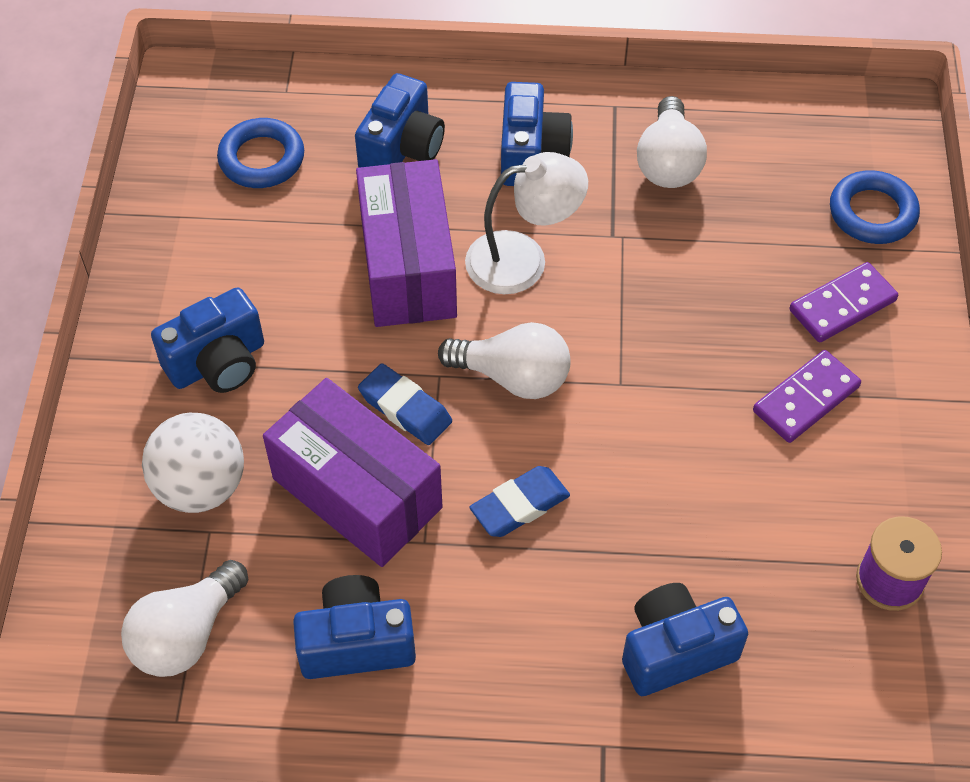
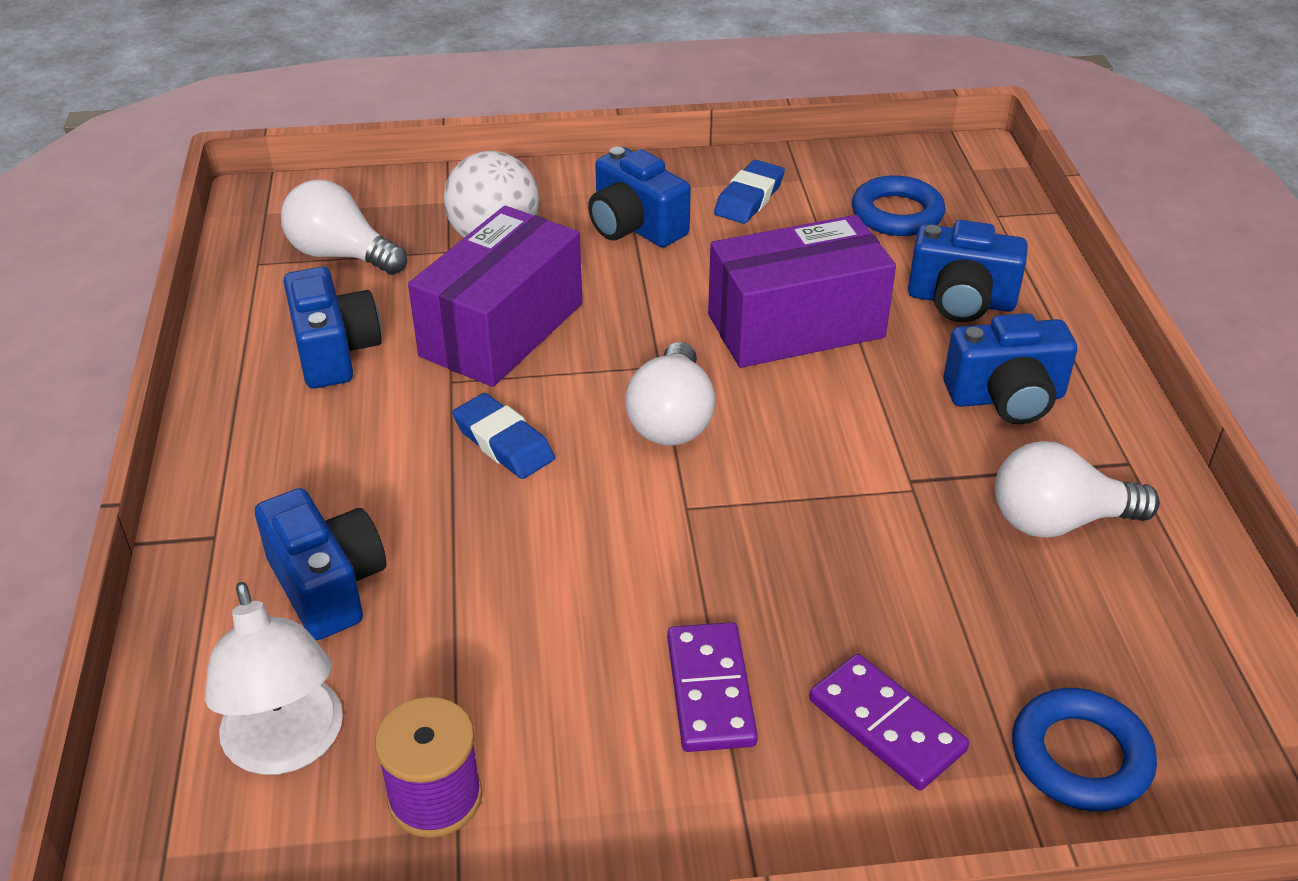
camera: 80 degrees right, 15 degrees down
blue eraser [358,363,452,445] -> blue eraser moved to [714,160,785,224]
white lamp [465,152,588,294] -> white lamp moved to [204,582,343,775]
purple domino [753,350,861,443] -> purple domino turned 45 degrees clockwise [667,622,758,752]

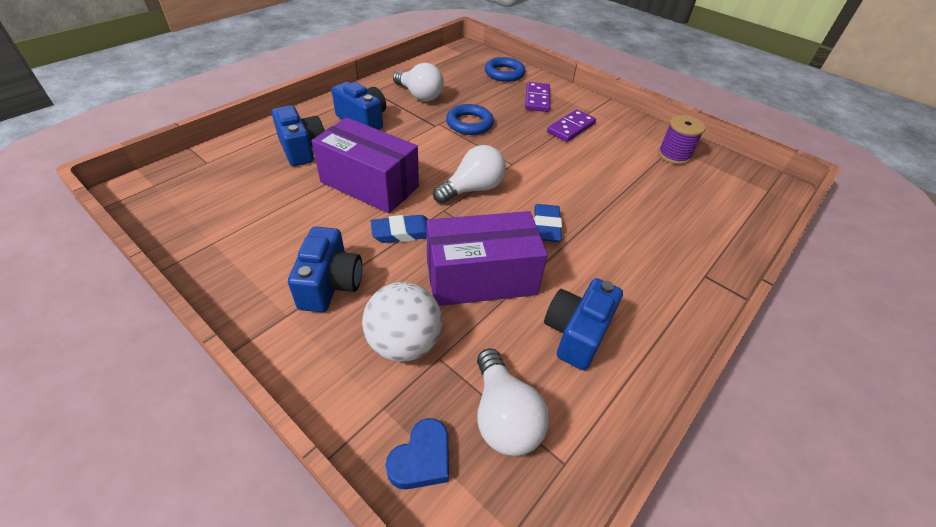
camera: 135 degrees left, 5 degrees up
white lamp [204,582,343,775] -> none
blue camera [255,488,386,640] -> none
blue eraser [714,160,785,224] -> blue eraser moved to [371,215,428,243]
blue ring [852,175,945,236] -> blue ring moved to [446,104,494,135]
none -> blue heart [385,418,449,490]

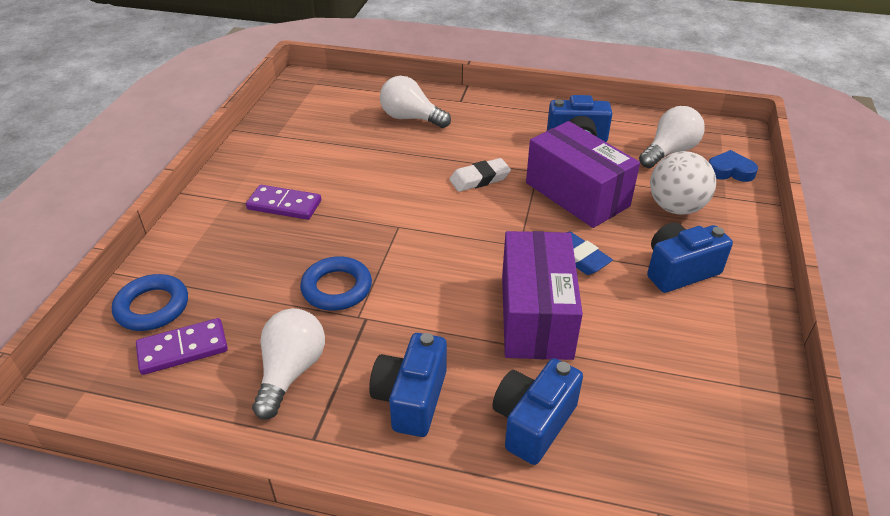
camera: 115 degrees left, 5 degrees down
white light bulb [433,145,506,204] -> white light bulb moved to [380,76,451,128]
purple domino [525,82,550,112] -> purple domino moved to [136,318,228,375]
blue eraser [534,204,562,242] -> white eraser [449,158,511,192]
purple spool [658,115,705,165] -> none

